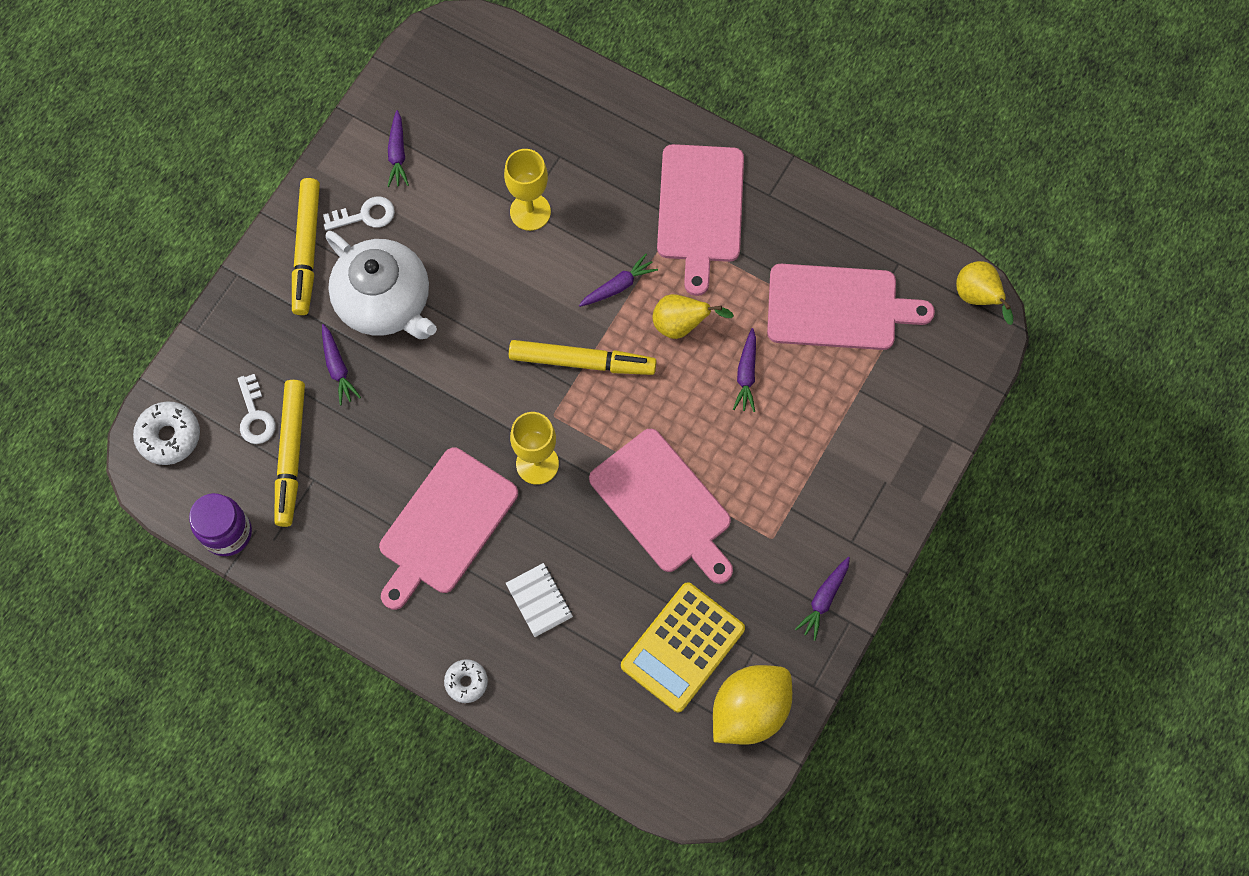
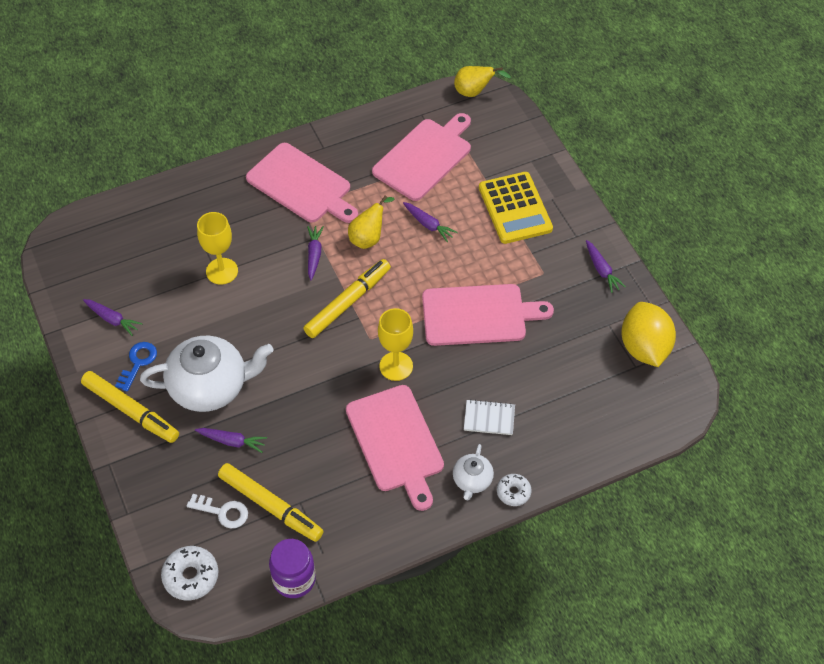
camera: 55 degrees left, 15 degrees down
white key [323,196,395,231] -> blue key [115,342,157,392]
yellow calculator [621,582,745,712] -> yellow calculator moved to [479,172,553,244]
none -> white teapot [453,444,494,500]

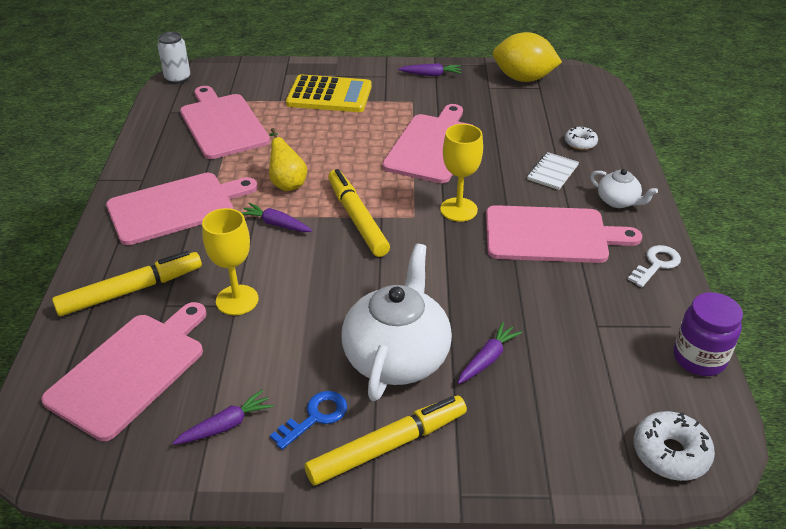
camera: 65 degrees left, 15 degrees down
blue key [115,342,157,392] -> blue key turned 90 degrees clockwise [270,391,347,450]
white key [187,494,248,529] -> white key moved to [628,245,681,287]
yellow marker [218,463,323,542] -> yellow marker moved to [52,251,202,316]
purple carrot [403,202,458,242] -> none
yellow pear [454,66,511,97] -> white can [157,32,190,84]
white donut [497,474,531,506] -> white donut moved to [565,127,598,150]
none -> pink cutting board [41,302,207,441]

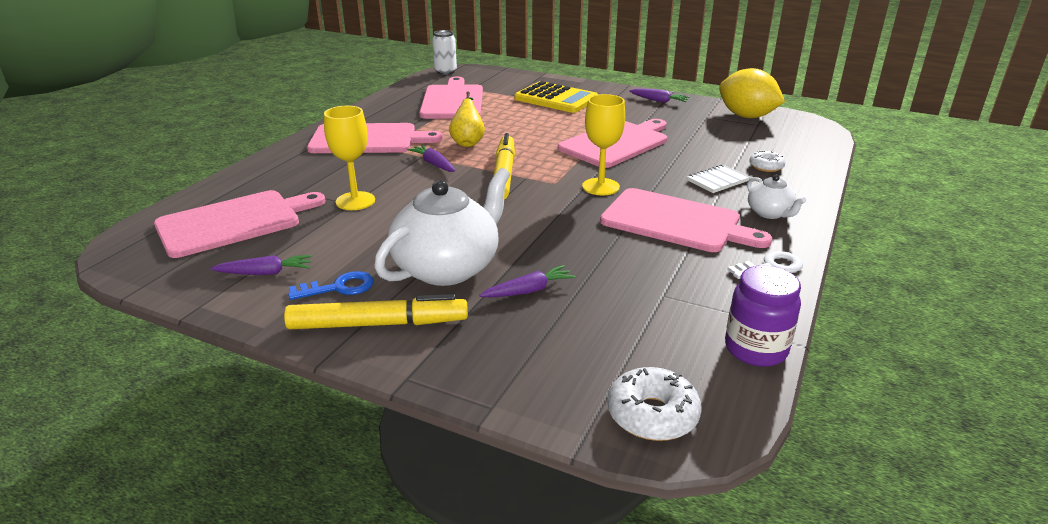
camera: 25 degrees right, 10 degrees down
yellow marker [52,251,202,316] -> none

